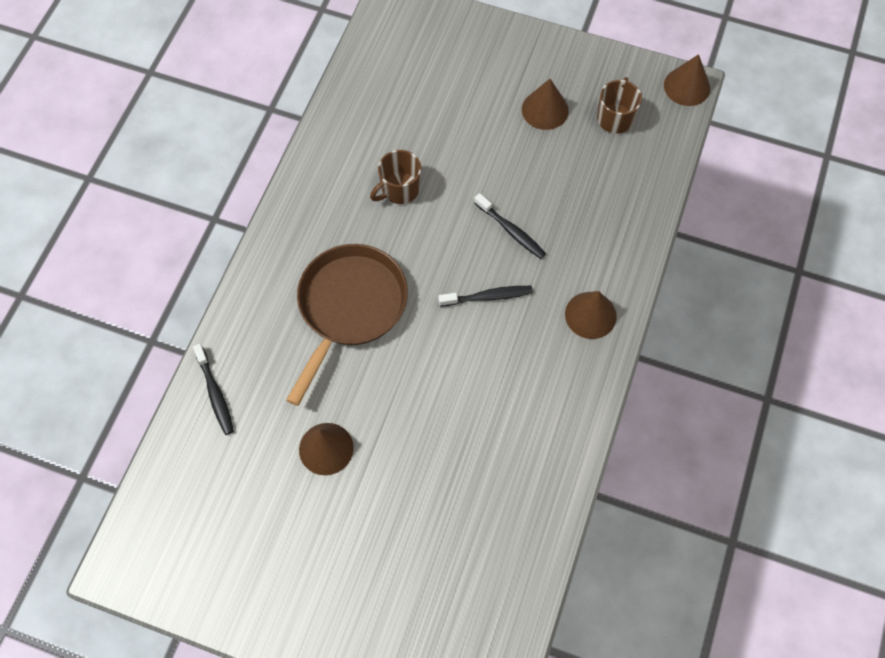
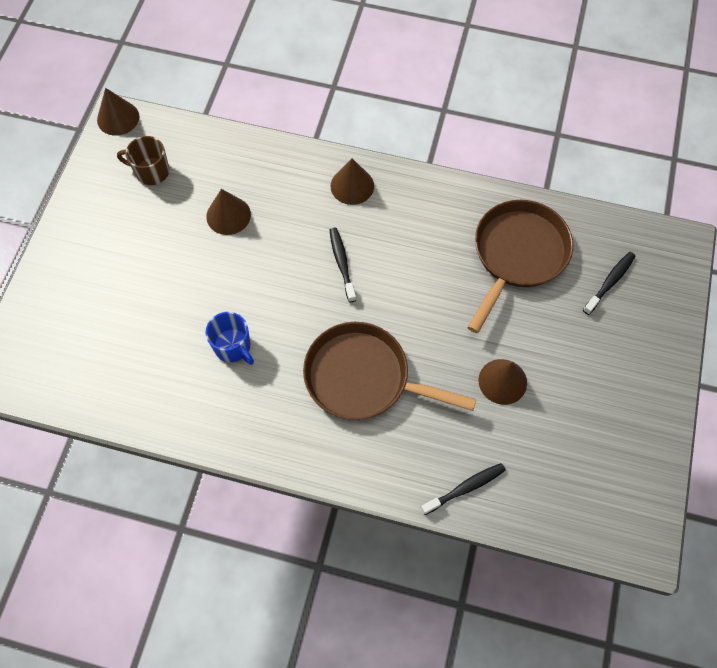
camera: 95 degrees left, 0 degrees up
brown mug [370,150,421,204] -> blue mug [205,312,254,365]
black toothbrush [474,193,546,259] -> black toothbrush moved to [583,252,635,315]
brown cone [522,79,569,130] -> brown cone moved to [206,189,251,235]
none -> brown pan [467,200,573,333]

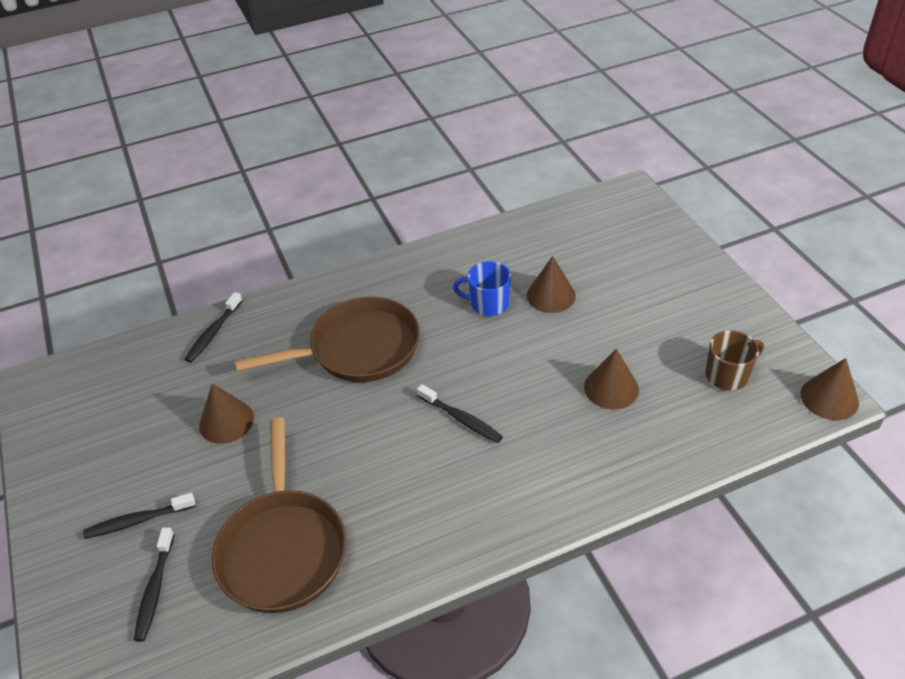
camera: 145 degrees right, 20 degrees down
brown cone [331,158,374,205] -> brown cone moved to [527,256,576,313]
none -> black toothbrush [83,493,196,539]

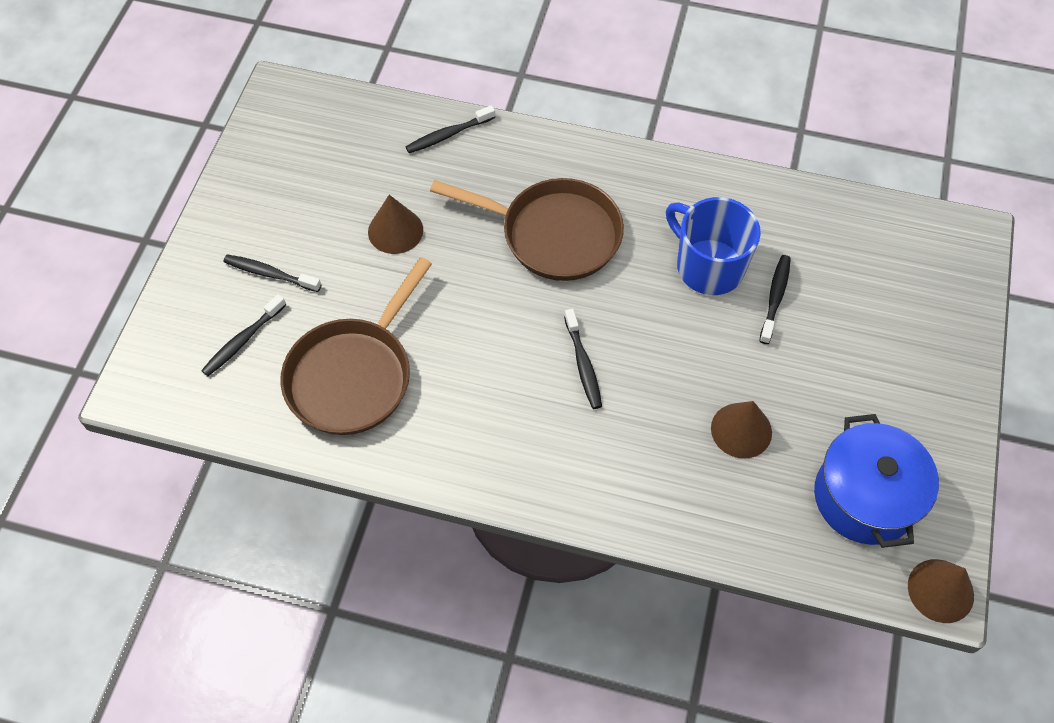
camera: 35 degrees right, 15 degrees up
blue mug [453,261,511,316] -> blue mug [666,197,761,295], size x1.55
brown cone [527,256,576,313] -> black toothbrush [759,255,791,344]
brown mug [705,330,764,391] -> blue pot [814,414,939,548]

